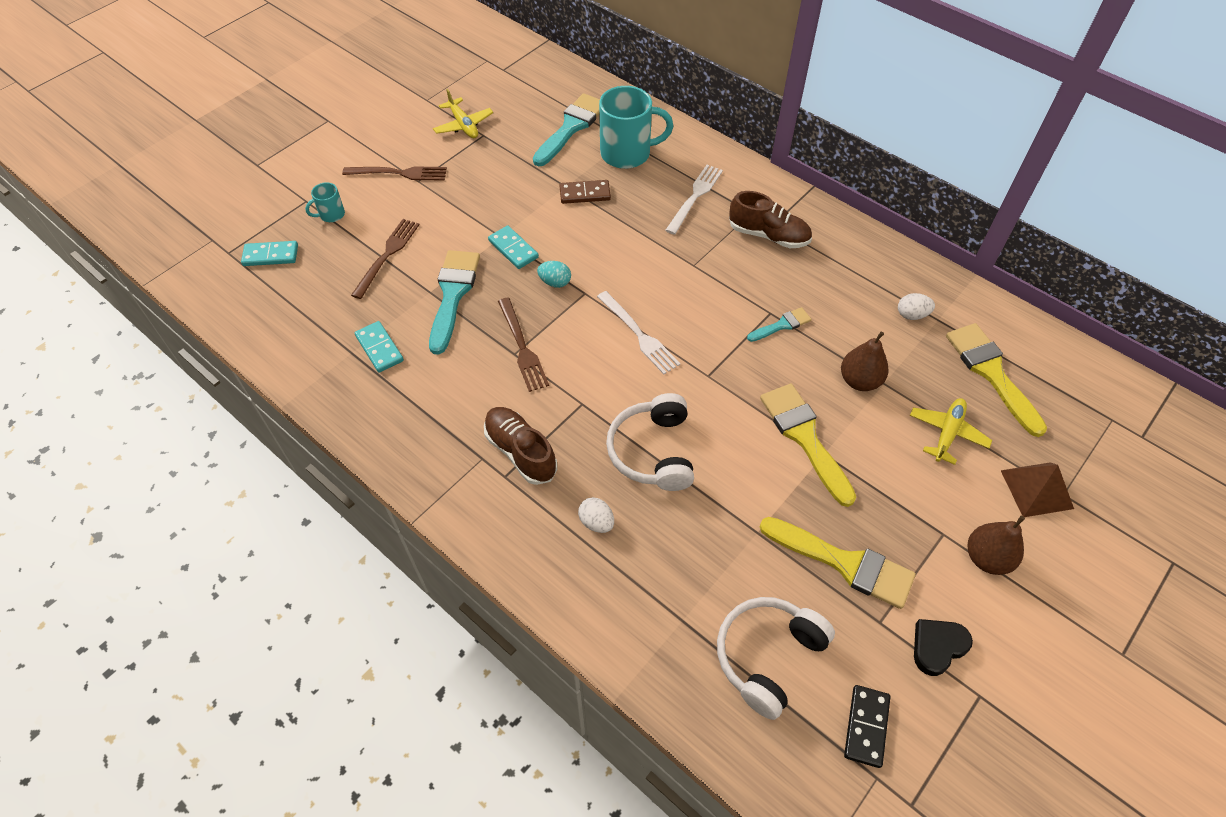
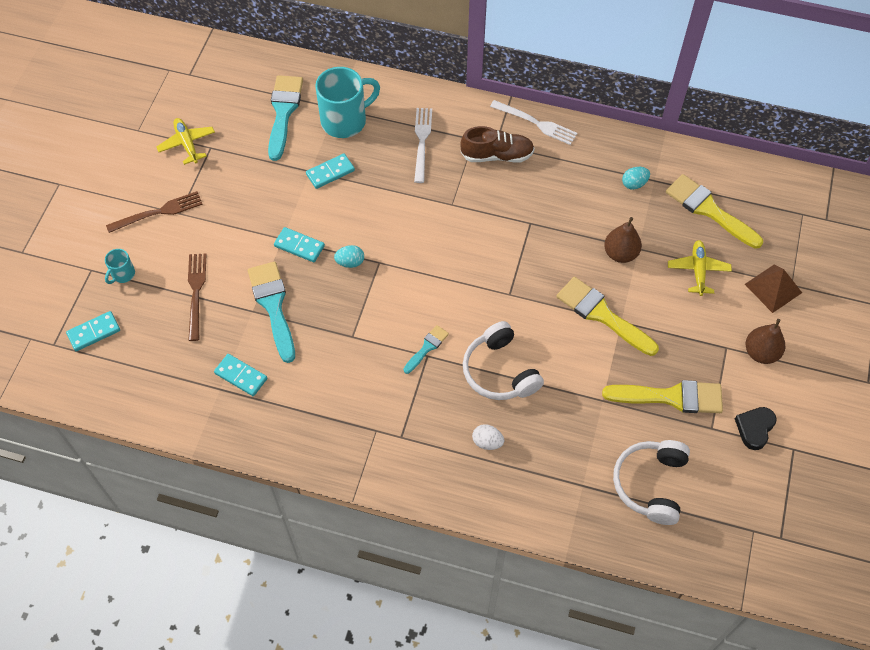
camera: 25 degrees left, 5 degrees up
yellow plane [433,89,493,138] -> yellow plane turned 150 degrees counterclockwise [157,118,215,165]
brown shoe [484,407,557,485] -> none
brown fork [498,298,549,392] -> none
brown domino [560,180,611,204] -> turquoise domino [306,153,355,189]
white fork [597,291,680,374] -> white fork moved to [490,100,577,145]
turquoise brush [747,307,812,342] -> turquoise brush moved to [404,325,449,374]
black domino [844,685,890,768] -> none
white egg [898,293,935,320] -> turquoise egg [622,167,650,190]

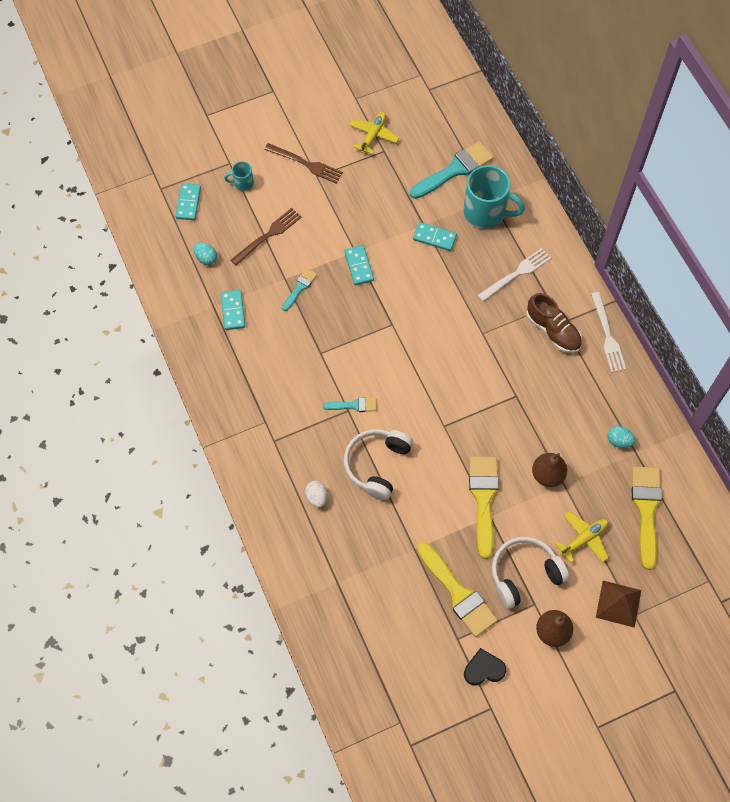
camera: 50 degrees right, 5 degrees up
turquoise domino [66,311,120,351] -> turquoise domino turned 75 degrees clockwise [176,183,201,220]
turquoise brush [248,262,295,363] -> turquoise brush [282,268,317,311], size x0.53
turquoise egg [334,245,364,268] -> turquoise egg moved to [194,243,217,265]
white headphones [613,440,690,525] -> white headphones moved to [492,537,569,609]

